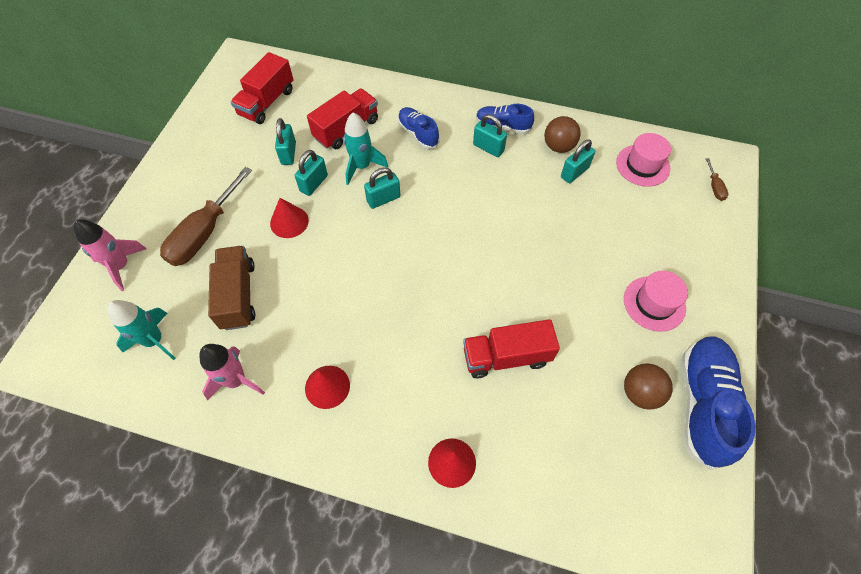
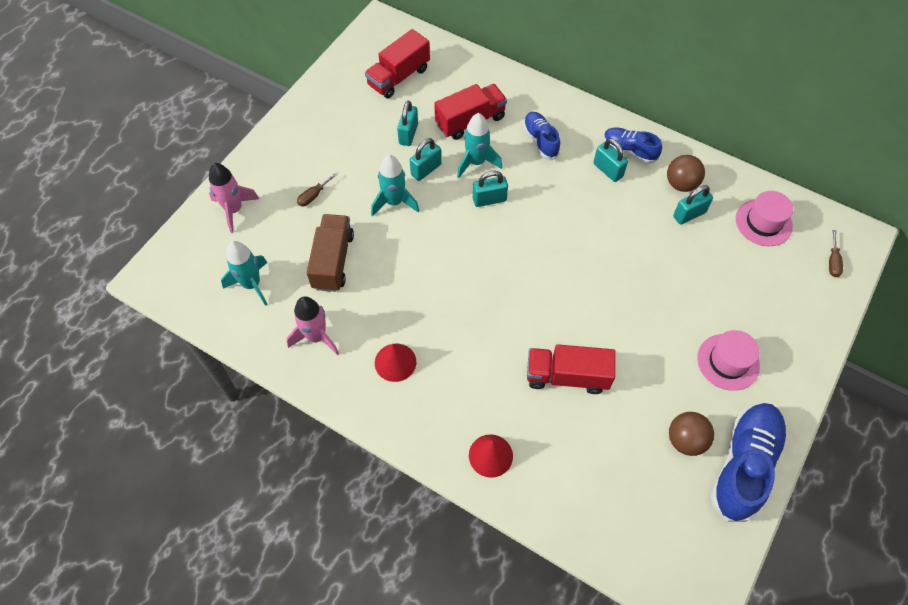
camera: 15 degrees right, 0 degrees up
brown screwdriver [160,167,252,266] -> brown screwdriver [297,172,338,206], size x0.43
red cone [270,198,309,238] -> turquoise rocket [371,155,419,216]

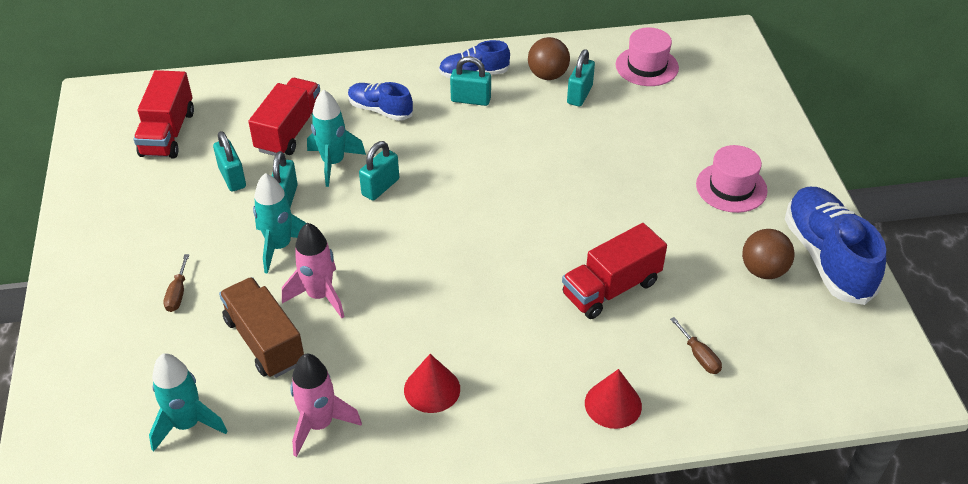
camera: 40 degrees left, 15 degrees down
pink rocket [209,163,259,233] -> pink rocket moved to [282,223,344,318]
brown screwdriver [829,230,843,277] -> brown screwdriver moved to [670,317,722,374]

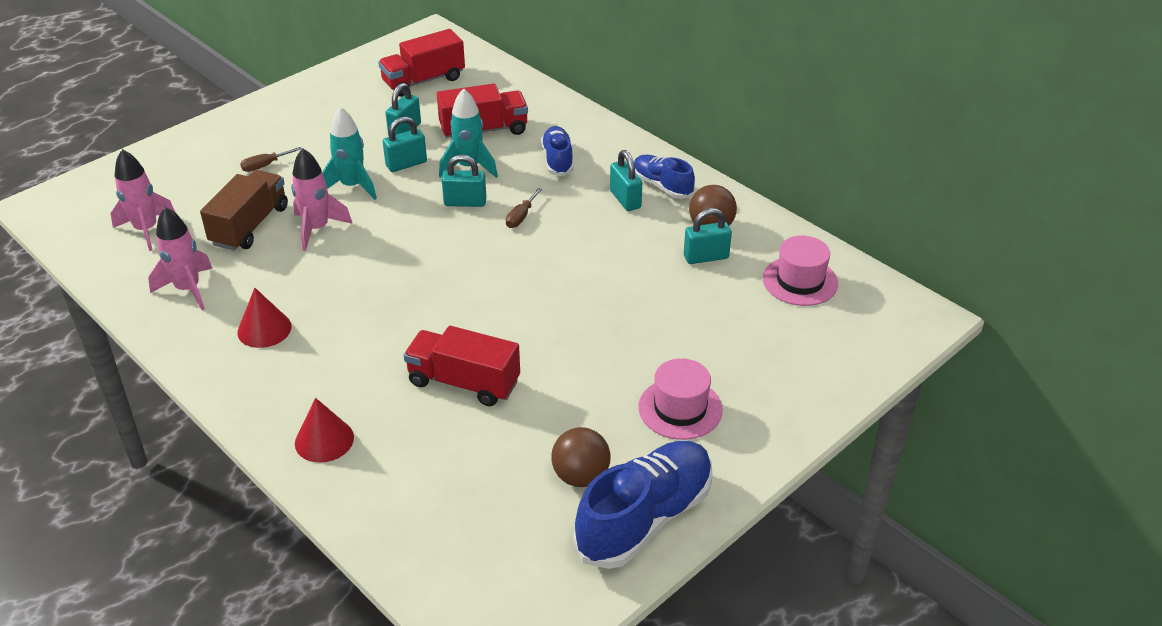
camera: 55 degrees right, 5 degrees down
turquoise rocket [149,353,227,452] -> pink rocket [110,149,176,251]
brown screwdriver [670,317,722,374] -> brown screwdriver moved to [506,188,542,228]

